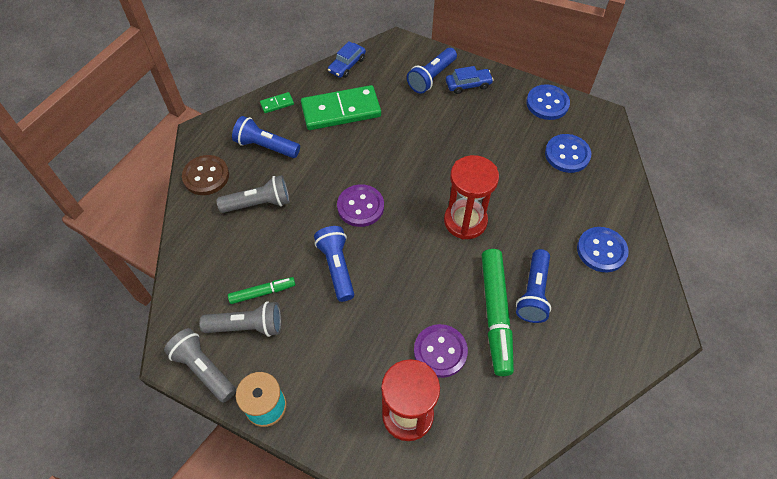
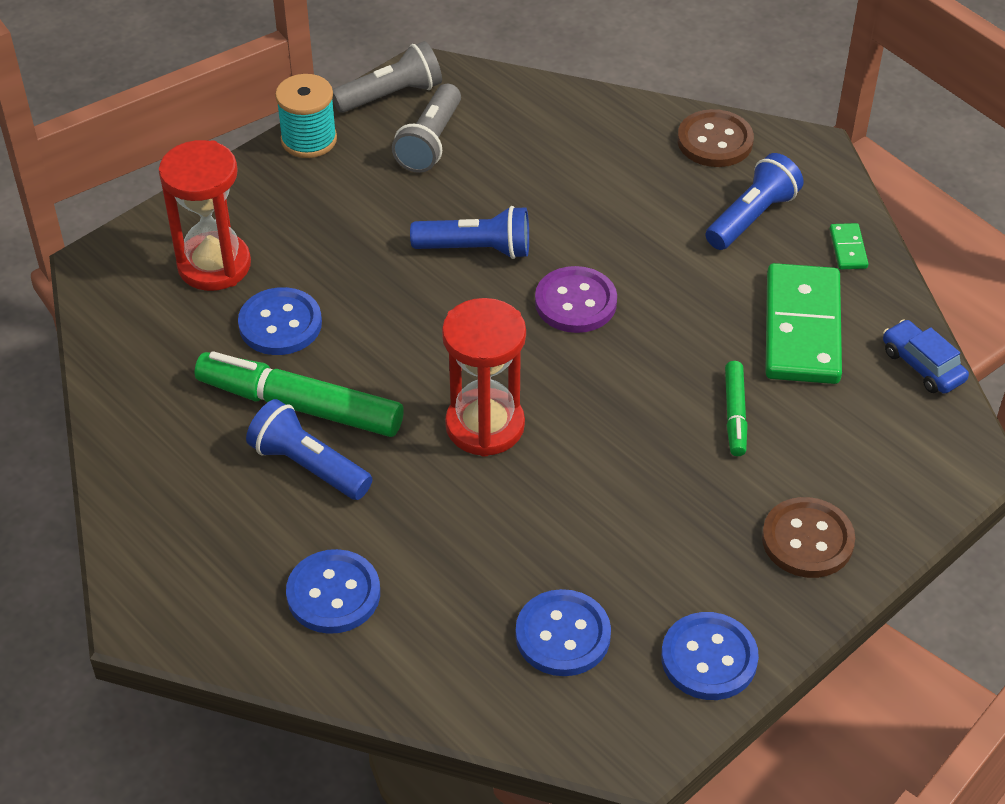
camera: 110 degrees right, 10 degrees down
grey flashlight [216,175,290,213] -> none
green marker [228,277,296,304] -> green marker moved to [725,361,748,456]
blue flashlight [407,48,457,94] -> none
purple button [414,324,468,378] -> blue button [238,287,322,355]
blue car [446,66,494,94] -> brown button [762,497,855,578]

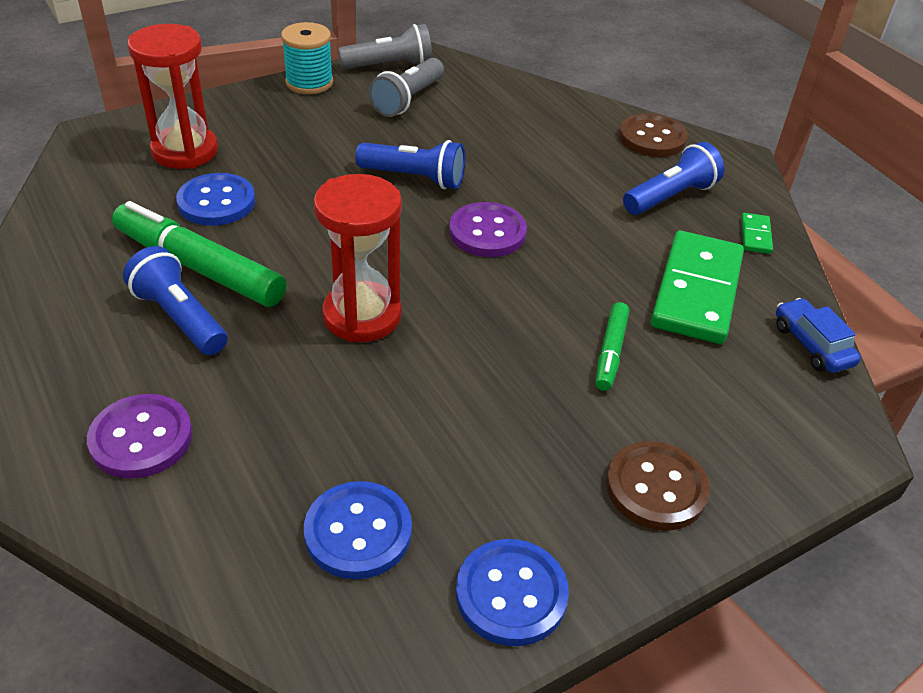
camera: 10 degrees right, 5 degrees down
blue button [286,549,380,634] -> purple button [87,394,192,479]

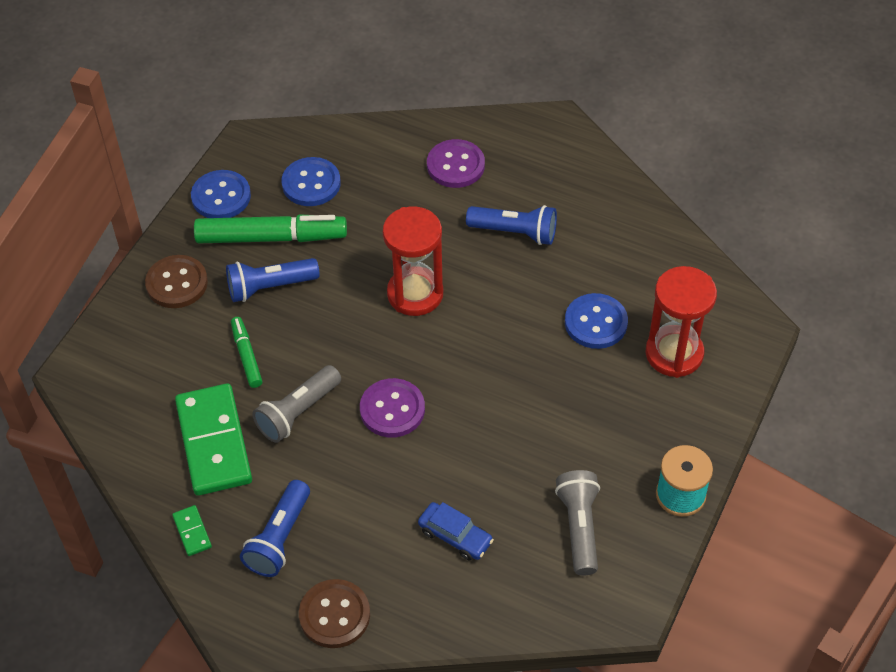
camera: 150 degrees right, 10 degrees up
green marker [112,201,287,307] -> green marker moved to [194,214,347,243]
grey flashlight [338,24,432,69] -> grey flashlight moved to [252,365,341,443]
blue flashlight [355,140,465,189] -> blue flashlight moved to [226,258,320,302]
blue car [776,298,861,373] -> blue car moved to [418,502,494,561]

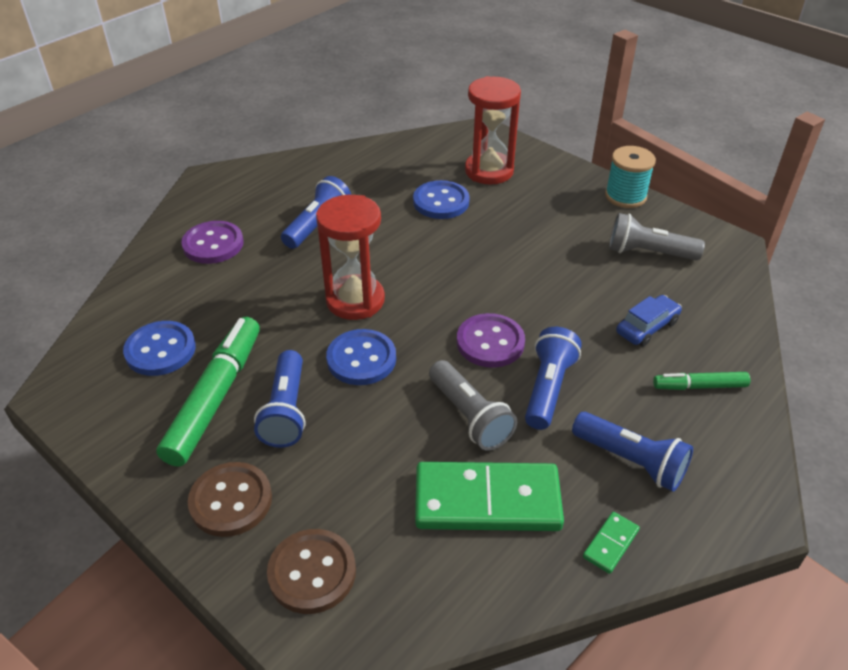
camera: 75 degrees left, 10 degrees down
green domino [172,505,212,556] -> green domino turned 45 degrees counterclockwise [583,512,640,574]
blue button [191,170,251,218] -> blue button moved to [326,329,396,385]
green marker [231,317,262,388] -> green marker moved to [653,372,750,390]
brown button [299,579,370,648] -> brown button moved to [267,529,356,614]
none -> blue flashlight [525,327,582,430]

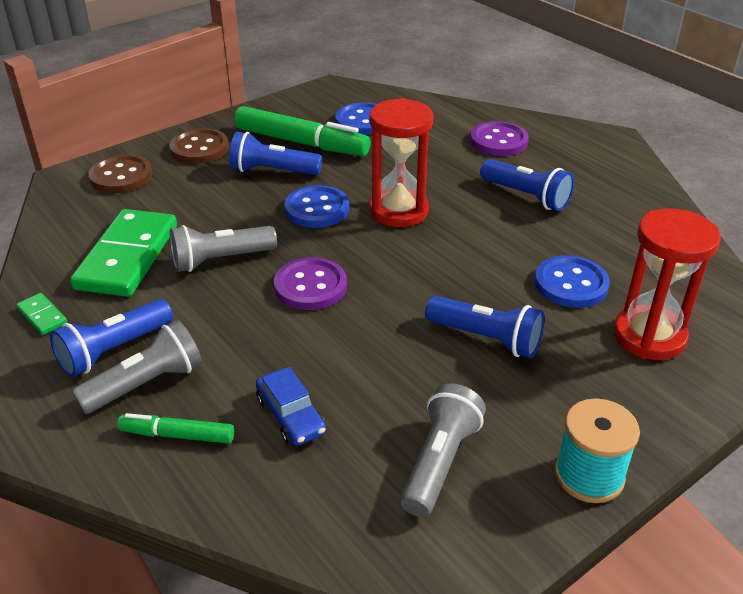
camera: 100 degrees right, 5 degrees down
blue flashlight [525,327,582,430] -> blue flashlight moved to [425,296,545,358]
green marker [653,372,750,390] -> green marker turned 90 degrees counterclockwise [118,413,234,444]
none -> grey flashlight [72,320,202,414]

